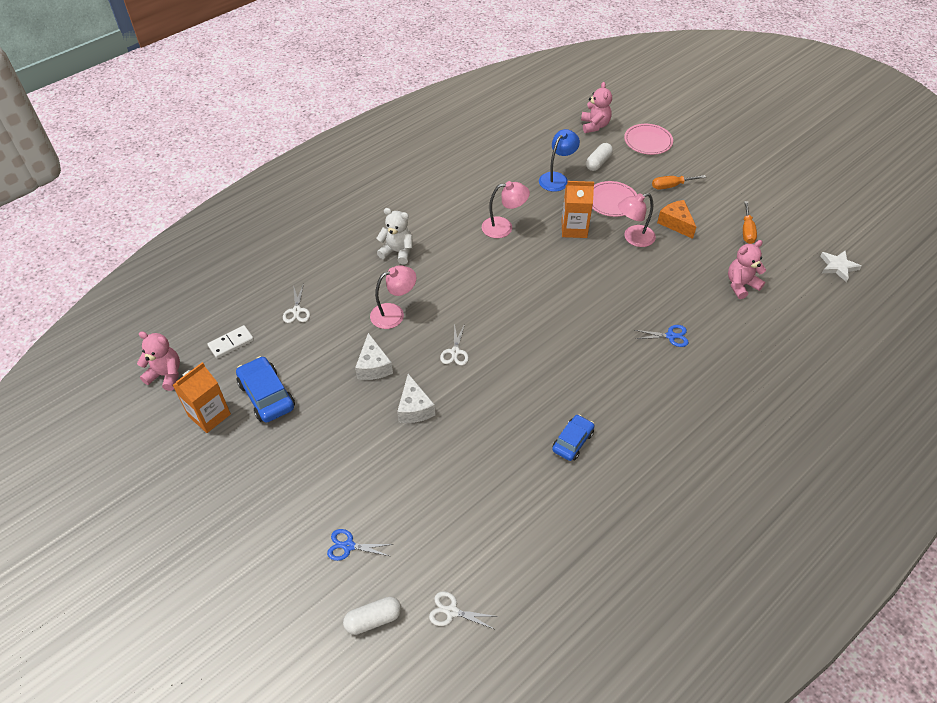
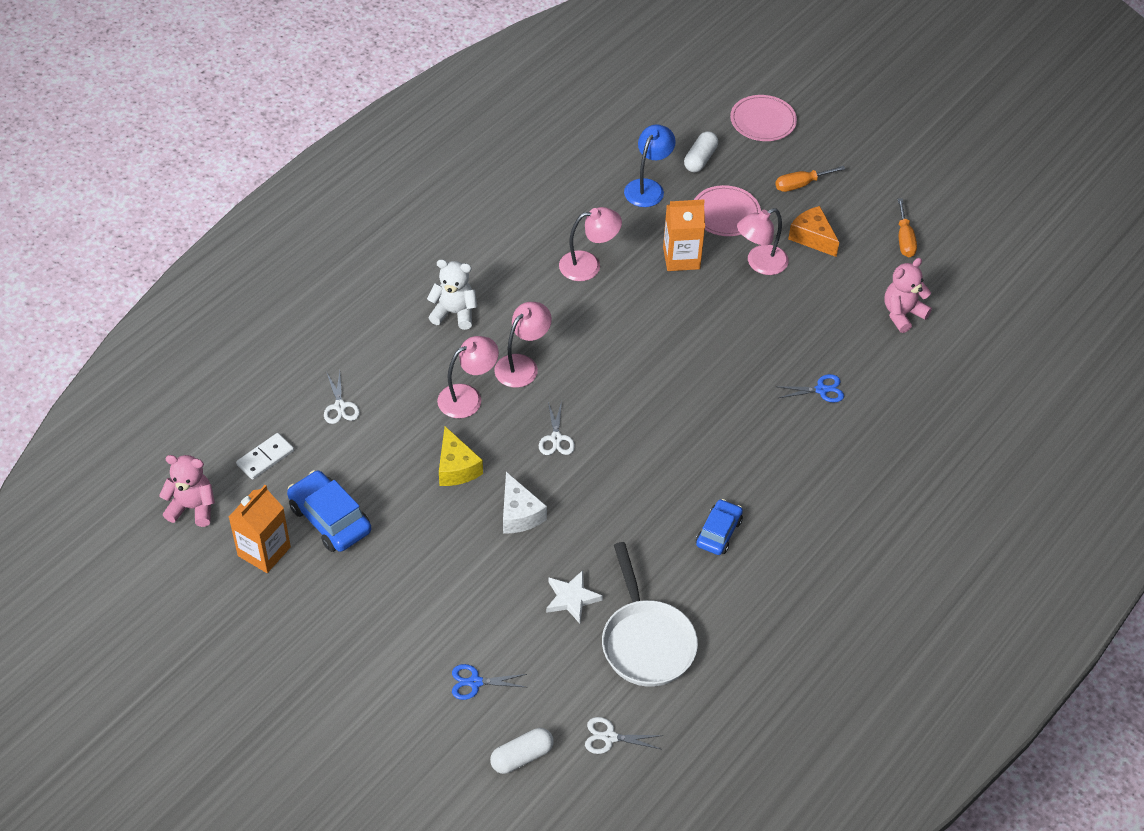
camera: 10 degrees left, 0 degrees up
white cheese [355,333,393,380] -> yellow cheese [439,426,483,486]
pink teddy bear [581,82,612,133] -> none
white star [820,251,862,282] -> white star moved to [546,570,603,624]
none -> pink lamp [494,302,552,388]
none -> white pan [602,542,698,687]

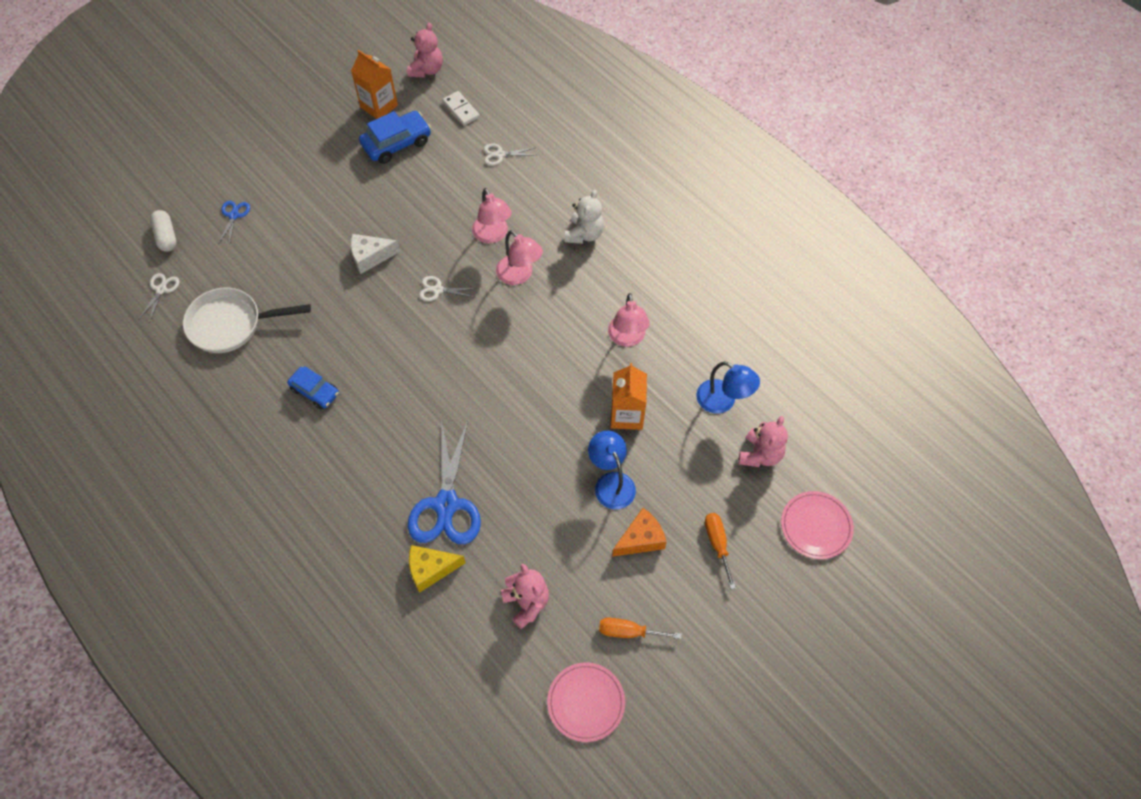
camera: 100 degrees right, 10 degrees up
yellow cheese [439,426,483,486] -> yellow cheese moved to [409,545,466,593]
white star [546,570,603,624] -> none
white capsule [684,131,718,172] -> pink teddy bear [738,416,788,467]
pink plate [694,185,761,236] -> pink plate moved to [547,662,625,742]
pink lamp [737,208,789,275] -> blue lamp [588,431,636,509]
blue scissors [778,374,844,403] -> blue scissors [408,419,481,544], size x2.17

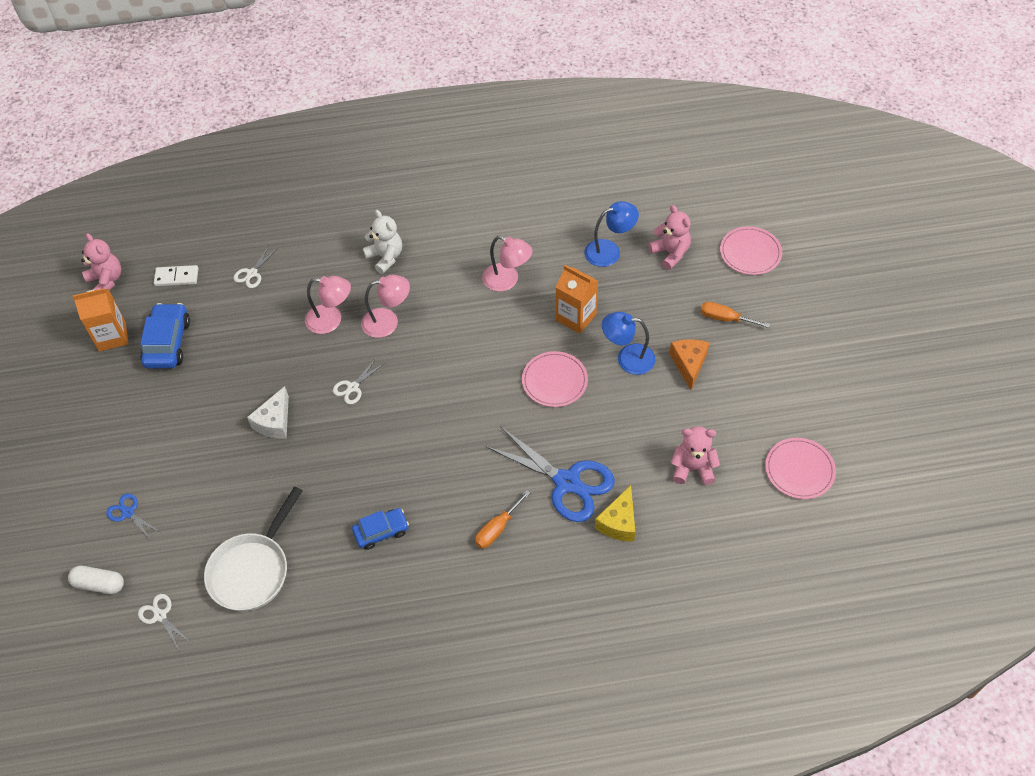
camera: 55 degrees left, 5 degrees down
orange screwdriver [599,618,682,639] -> orange screwdriver moved to [475,490,530,549]
none -> pink plate [522,351,588,407]

